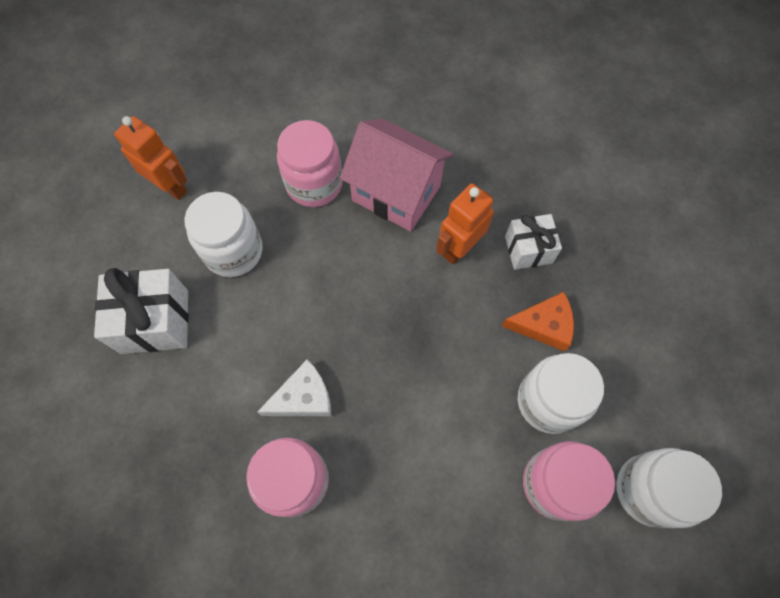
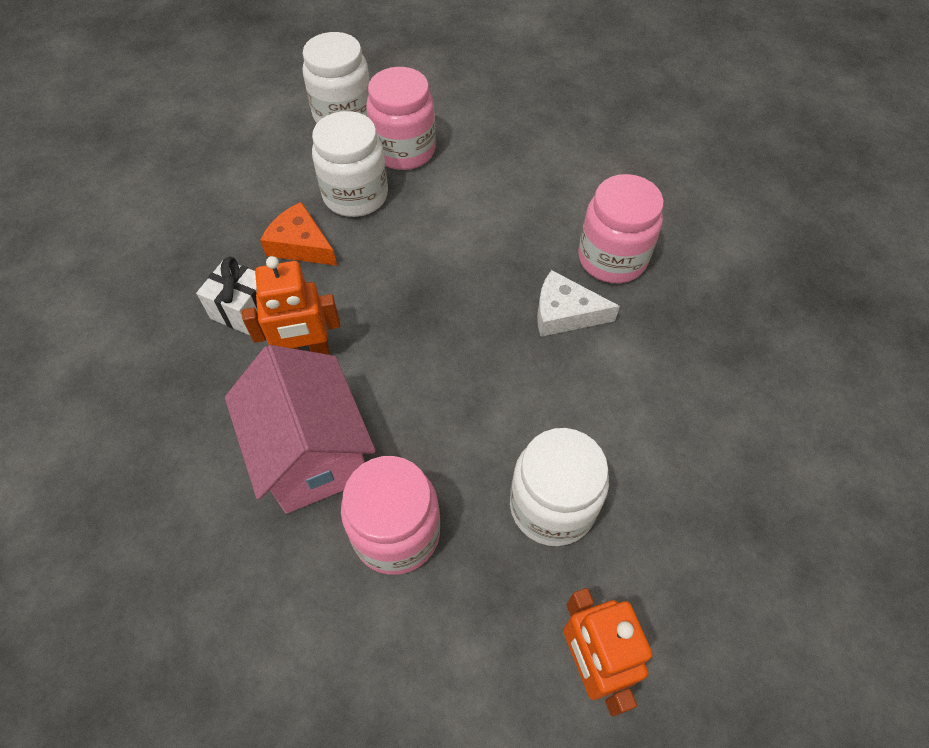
camera: 145 degrees left, 10 degrees down
white gift [94,268,189,354] -> none

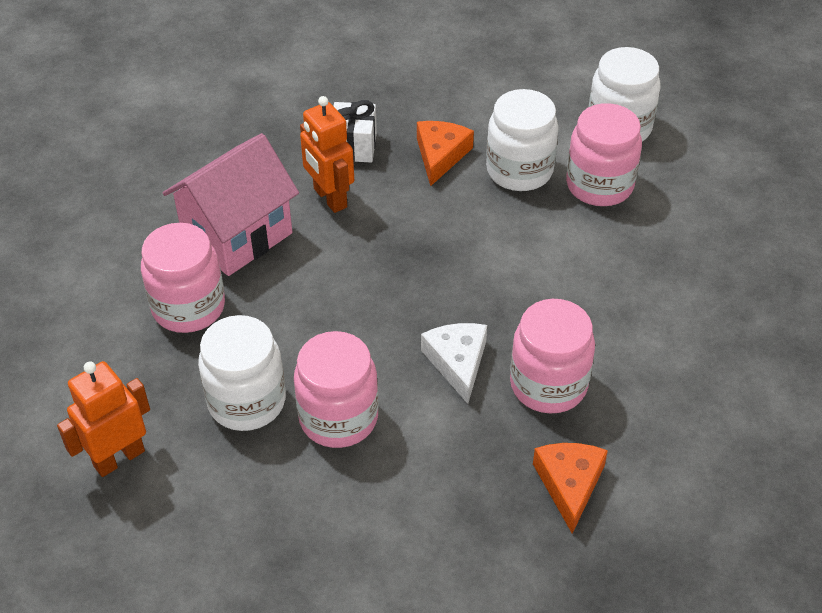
camera: 70 degrees right, 10 degrees down
none -> pink jar [294,331,379,448]
none -> orange cheese [533,443,608,534]

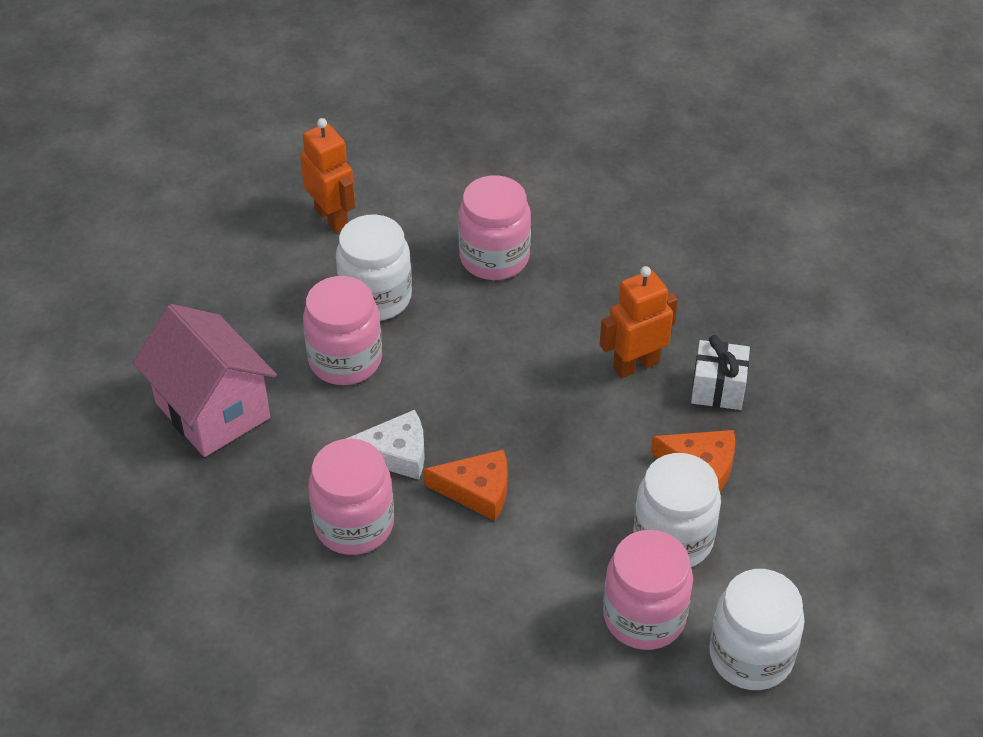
camera: 95 degrees right, 0 degrees up
pink house [163,133,299,276] -> pink house moved to [133,304,277,457]
orange cheese [533,443,608,534] -> orange cheese moved to [424,449,507,521]

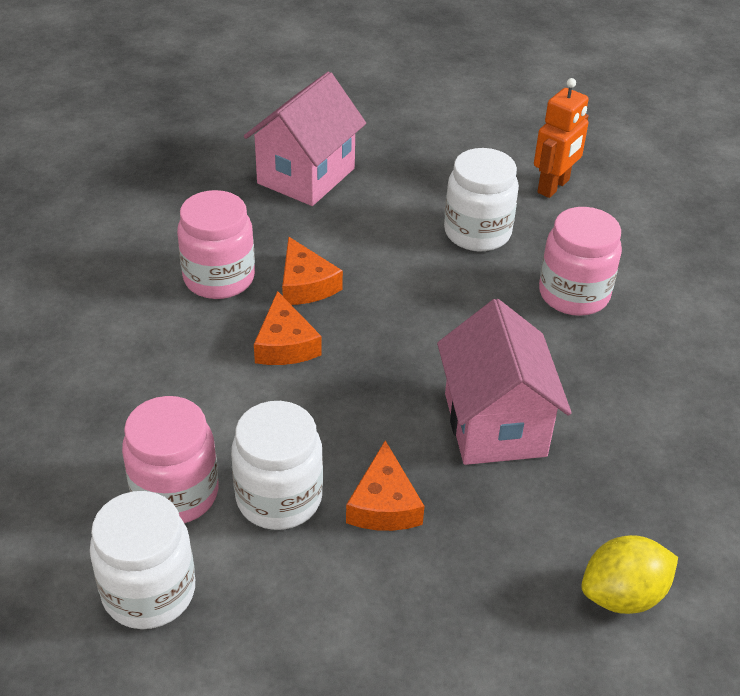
camera: 70 degrees right, 5 degrees down
pink jar [303,276,382,385] -> none
white cheese [346,410,425,480] -> orange cheese [282,237,343,305]
orange robot [600,266,678,378] -> pink house [437,299,572,465]
white gift [691,335,750,410] -> none
none -> yellow lemon [581,535,678,614]

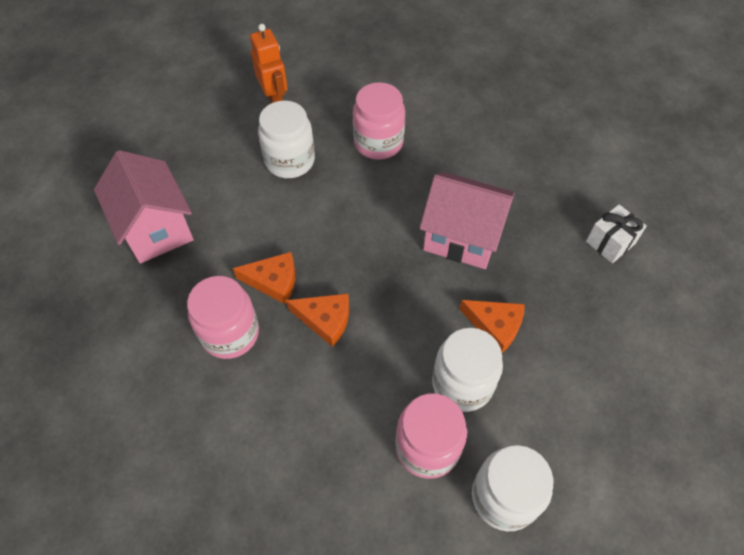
camera: 60 degrees left, 15 degrees up
yellow lemon [581,535,678,614] -> white gift [586,204,647,263]

